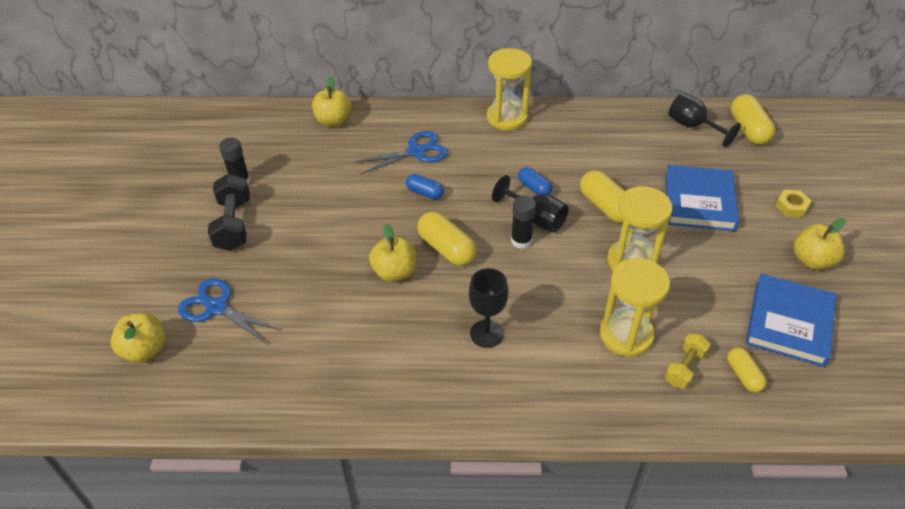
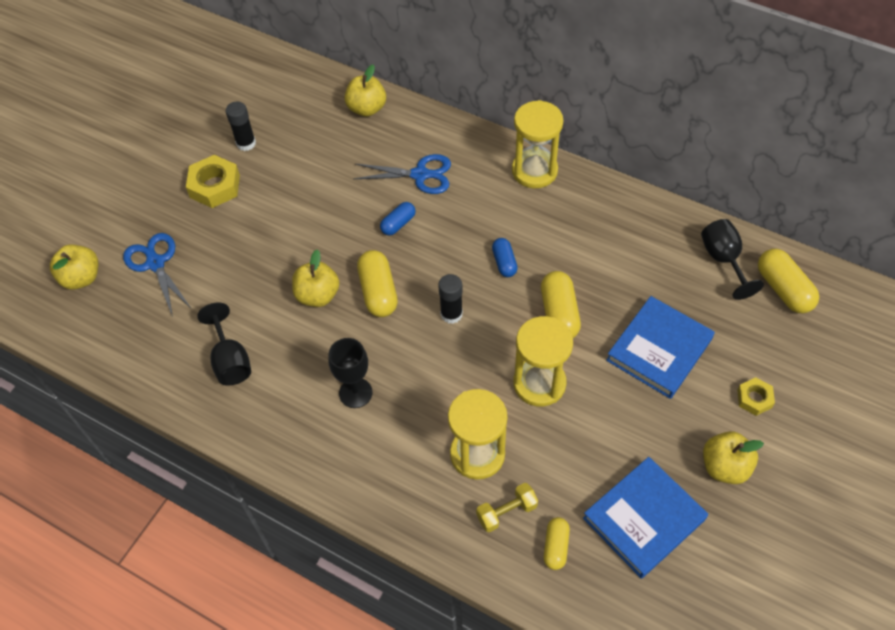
camera: 30 degrees right, 10 degrees up
black dumbbell [208,174,250,251] -> yellow nut [186,155,240,208]
blue capsule [406,174,444,199] -> blue capsule turned 75 degrees clockwise [380,202,416,235]
black goblet [492,175,569,232] -> black goblet moved to [197,302,251,386]
yellow capsule [731,94,775,145] -> yellow capsule turned 45 degrees counterclockwise [758,249,819,313]

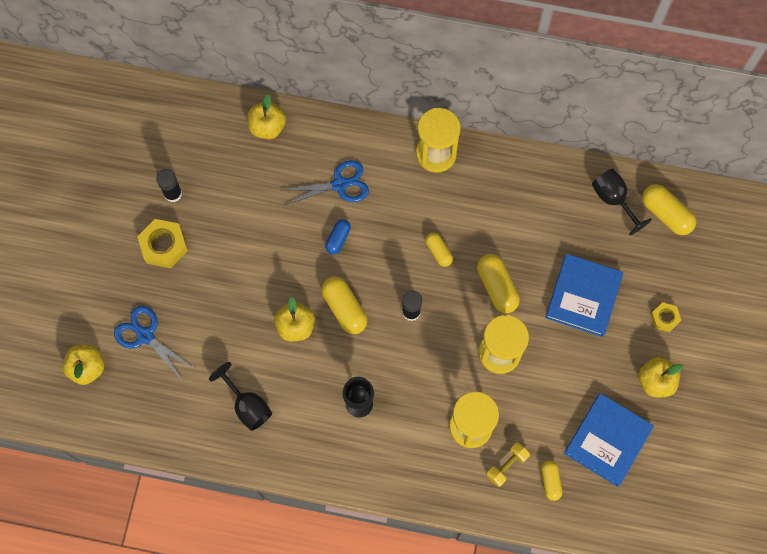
camera: 20 degrees left, 15 degrees up
blue capsule [492,238,518,277] -> yellow capsule [425,232,453,267]

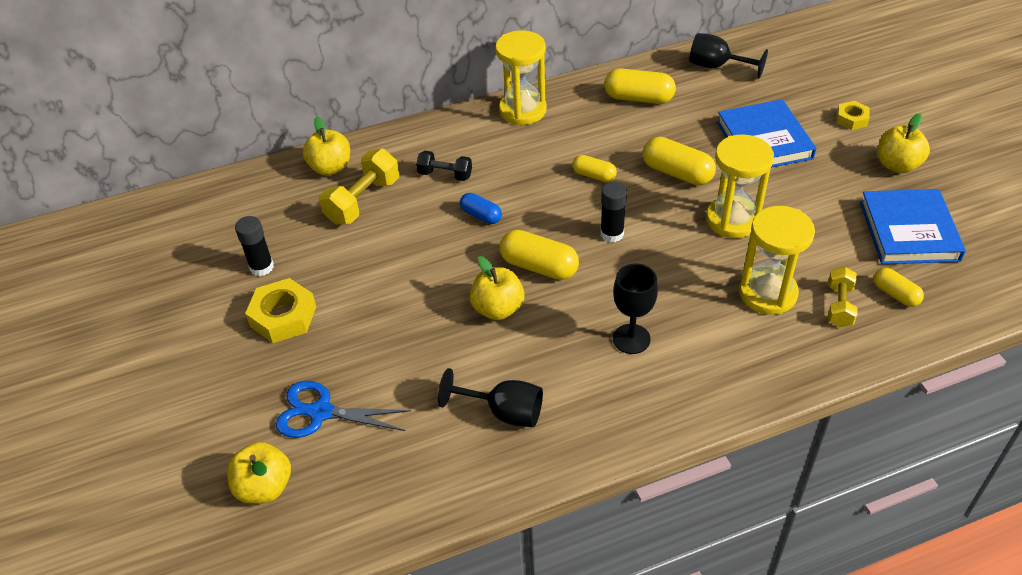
camera: 30 degrees left, 25 degrees down
blue scissors [281,160,369,206] -> black dumbbell [416,151,472,181]
blue capsule [325,219,351,254] -> blue capsule turned 45 degrees counterclockwise [460,193,502,224]
yellow capsule [642,184,696,235] -> yellow capsule moved to [604,68,676,104]
none -> yellow dumbbell [319,149,399,225]

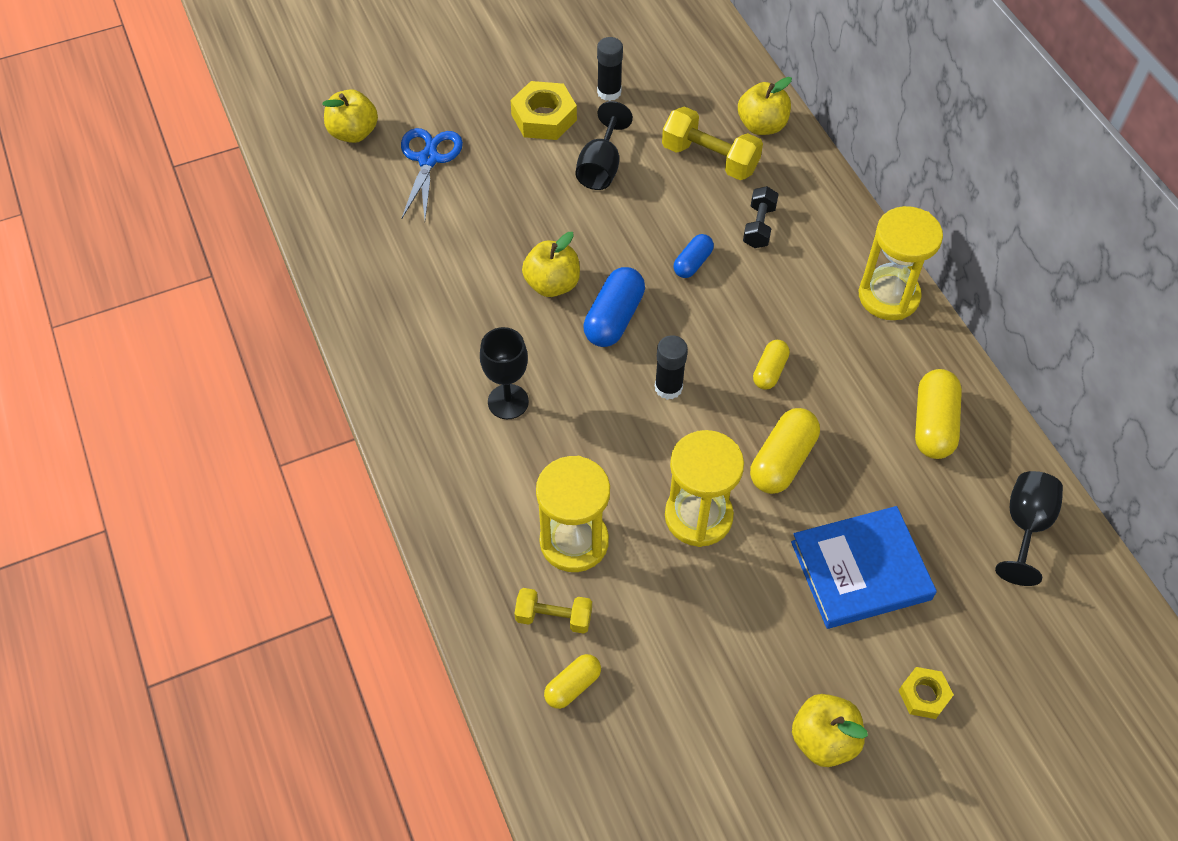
camera: 85 degrees right, 10 degrees up
black goblet [438,368,543,427] -> black goblet moved to [575,101,633,190]
yellow capsule [500,230,579,280] -> blue capsule [583,267,645,347]
blue book [860,189,966,264] -> none

